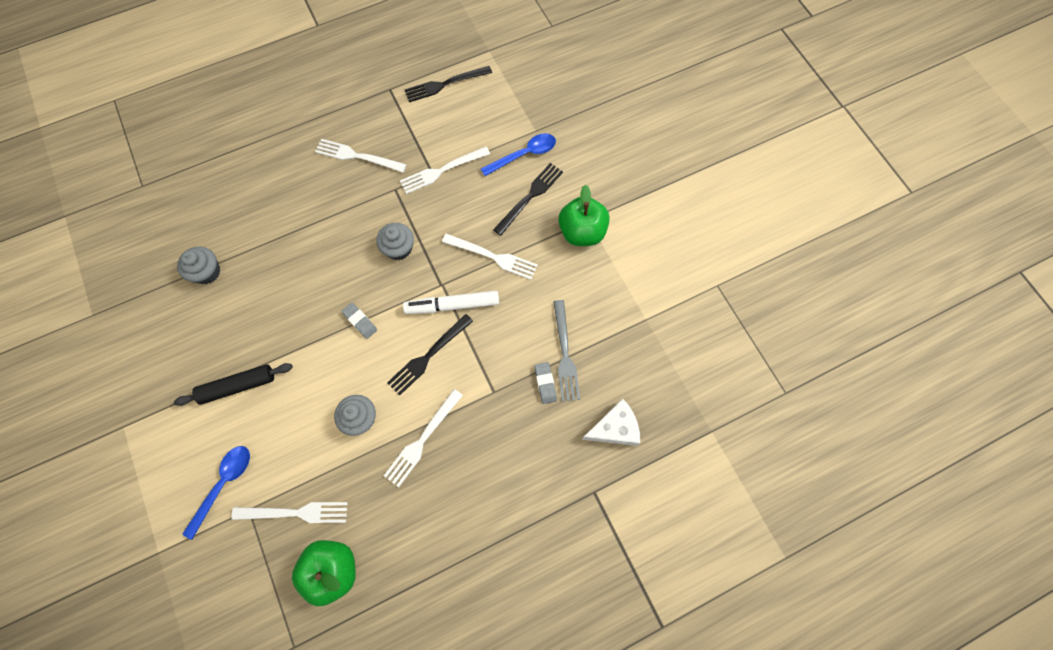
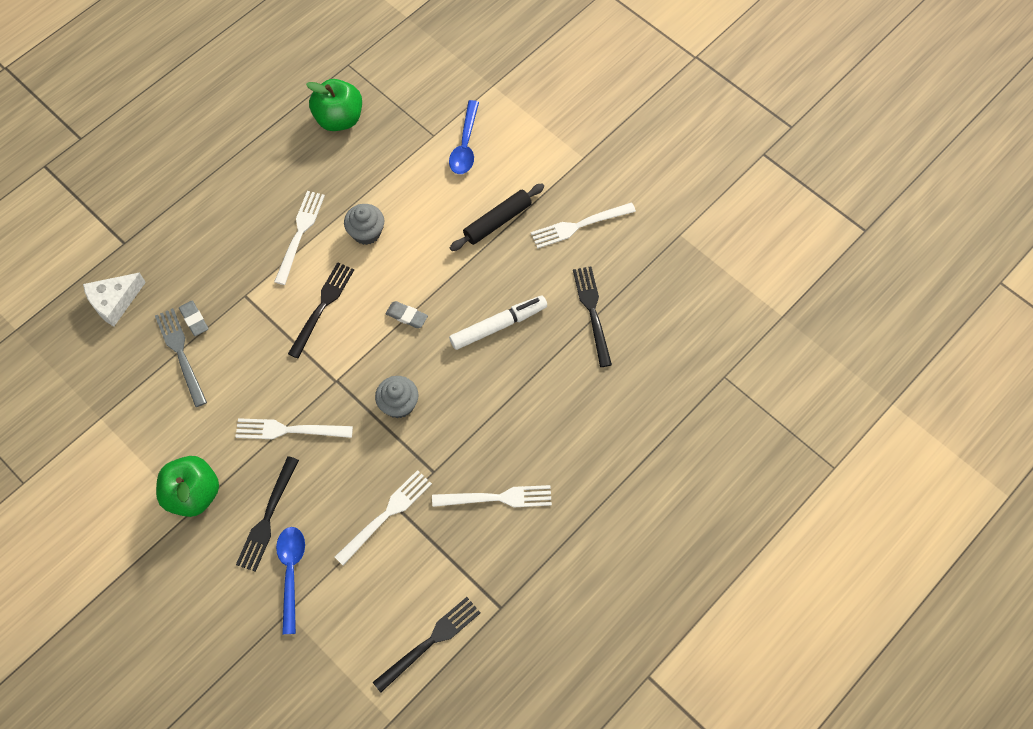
camera: 160 degrees right, 5 degrees down
grey cupcake [177,247,220,284] -> black fork [573,267,612,367]
white fork [231,502,348,523] -> white fork moved to [531,203,636,249]
white marker [403,291,499,314] -> white marker moved to [449,296,547,350]
blue spoon [481,133,556,176] -> blue spoon turned 135 degrees clockwise [276,527,305,634]

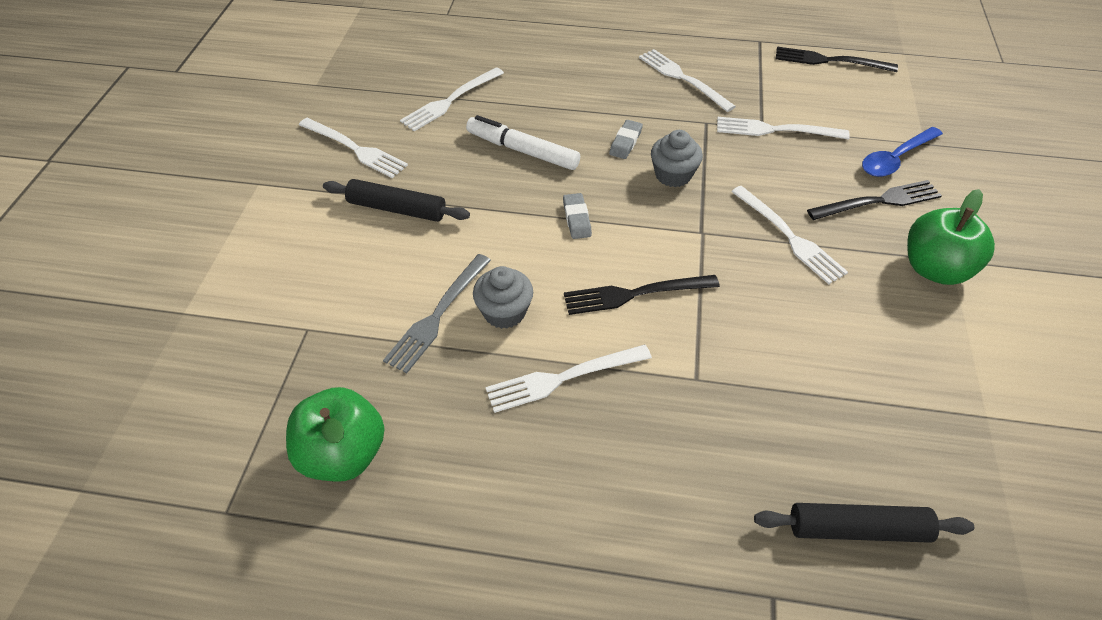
camera: 125 degrees left, 15 degrees down
white cheese [83,272,146,327] -> black rolling pin [754,503,974,543]
grey fork [155,308,207,407] -> grey fork moved to [383,254,491,373]
grey eraser [179,301,209,336] -> grey eraser moved to [609,120,643,159]
blue spoon [449,100,479,174] -> none
black fork [573,267,612,367] -> white fork [400,67,504,131]

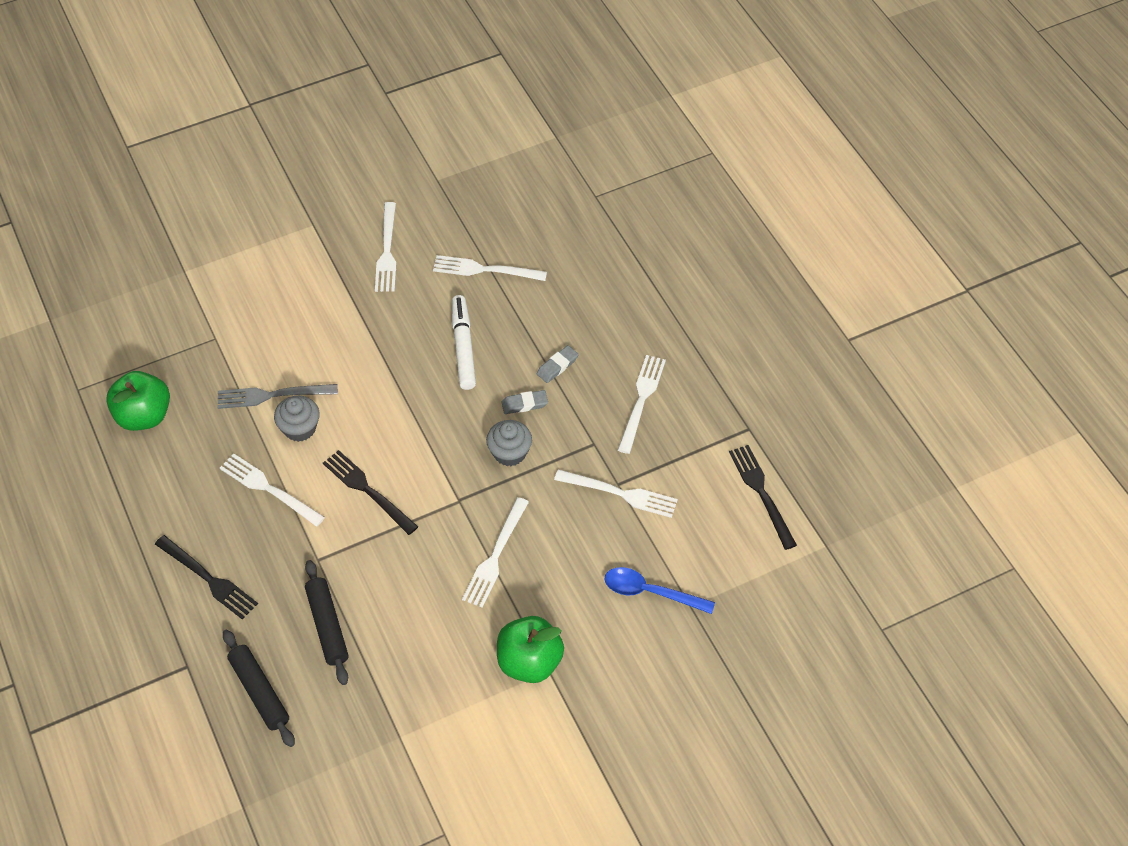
camera: 55 degrees right, 5 degrees up
black rolling pin [323,179,470,222] -> black rolling pin moved to [305,560,349,685]
grey eraser [563,193,592,239] -> grey eraser moved to [537,345,579,383]
white fork [717,117,850,140] -> white fork turned 135 degrees clockwise [554,469,678,518]
black fork [807,180,942,220] -> black fork moved to [155,535,258,620]

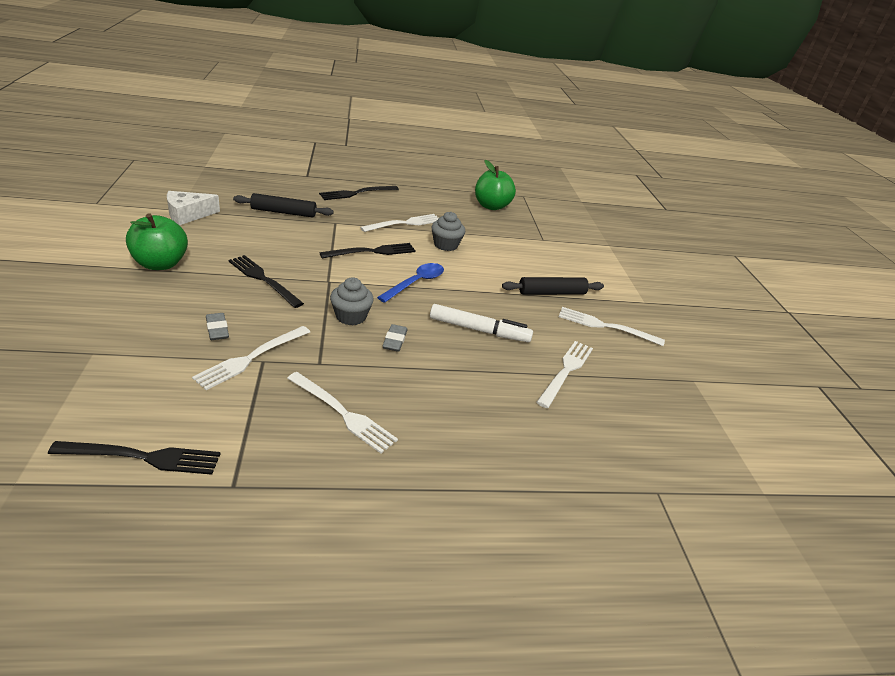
camera: 105 degrees right, 20 degrees down
grey fork [218,384,338,409] -> none
black rolling pin [223,630,295,747] -> black rolling pin moved to [502,277,604,295]
white fork [462,497,529,608] -> black fork [228,255,304,308]
grey eraser [537,345,579,383] -> grey eraser moved to [206,313,229,340]
blue spoon [605,567,715,614] -> blue spoon moved to [377,263,444,303]
none -> white cheese [167,191,220,225]

